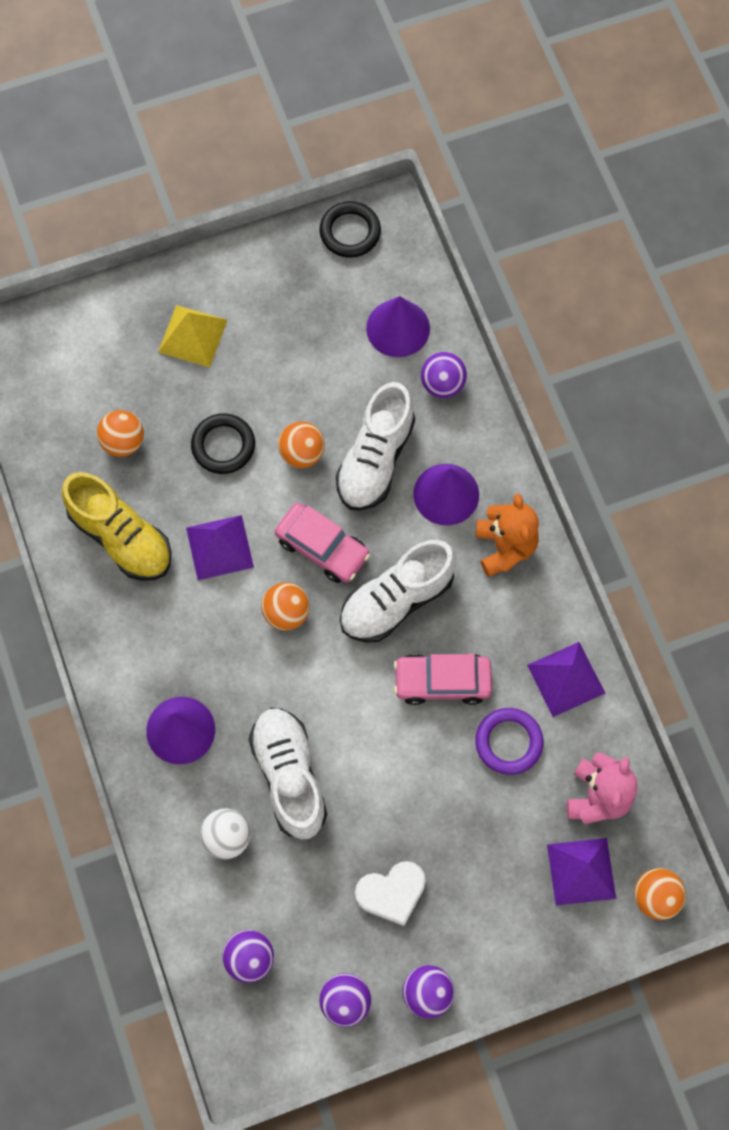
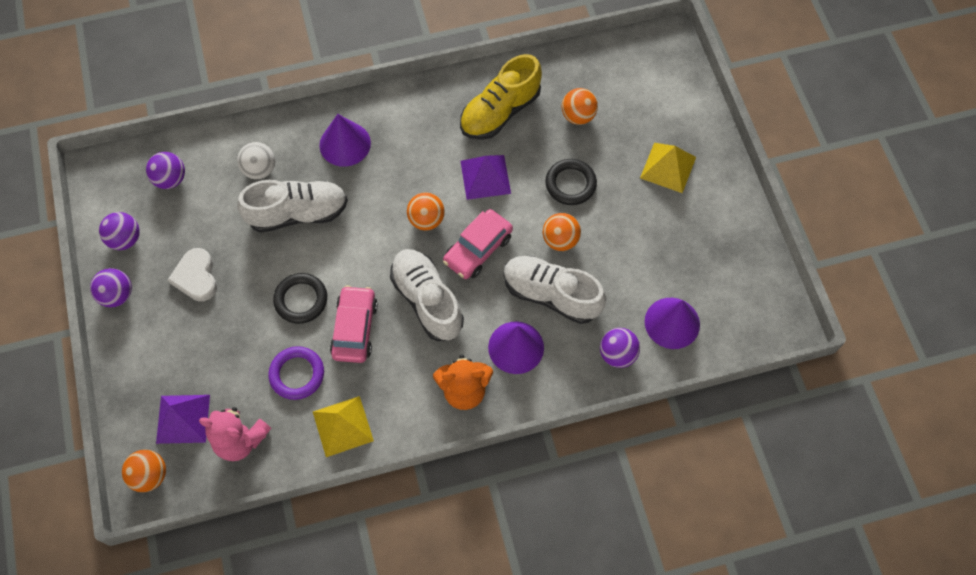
camera: 95 degrees right, 5 degrees down
black ring [319,201,381,258] -> black ring moved to [273,273,327,324]
purple pyramid [527,642,606,717] -> yellow pyramid [313,396,374,457]

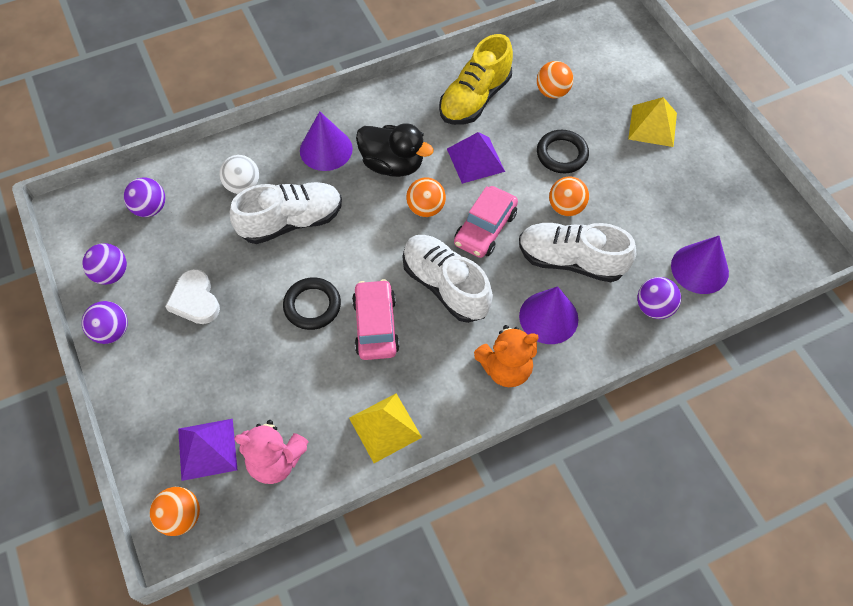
camera: 10 degrees left, 5 degrees down
purple ring [268,346,324,400] -> none
none -> black duck [356,123,434,177]

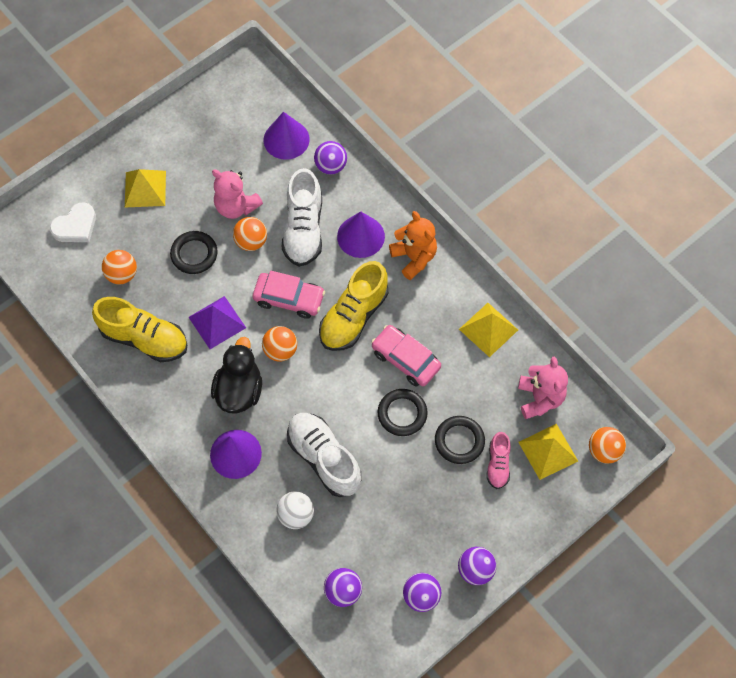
camera: 105 degrees left, 5 degrees up
white heart [165,269,220,324] -> white heart moved to [50,202,96,242]
purple pyramid [178,419,237,481] -> yellow pyramid [518,424,578,480]
pink car [352,279,400,360] -> pink car turned 60 degrees clockwise [371,325,441,386]
white shoe [403,235,493,323] -> yellow shoe [319,261,388,351]
none -> pink teddy bear [212,169,263,219]
none -> black ring [435,416,485,464]
none -> pink shoe [486,432,511,489]

